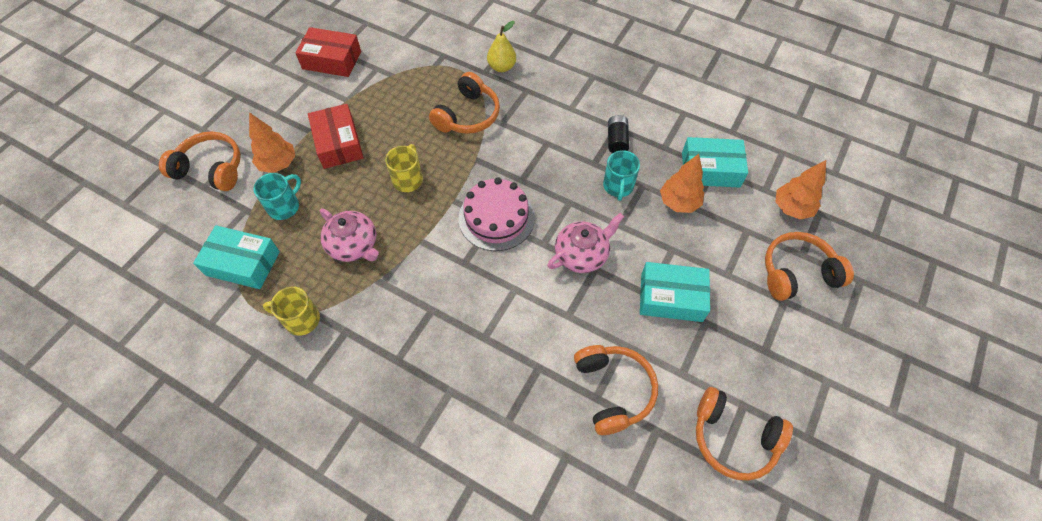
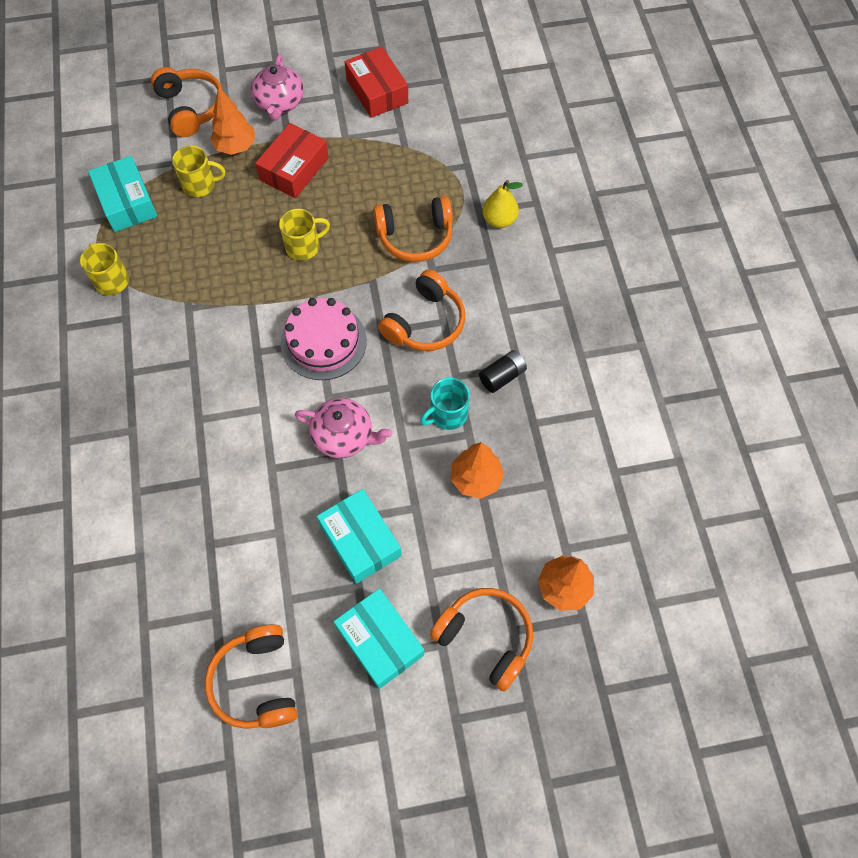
camera: 50 degrees right, 5 degrees up
turquoise mug [253,173,301,220] -> yellow mug [172,146,225,197]
pink teapot [320,209,379,262] -> pink teapot moved to [251,55,304,121]
orange headphones [574,345,658,435] -> orange headphones moved to [378,269,465,351]
turquoise box [682,137,748,188] -> turquoise box moved to [334,588,424,689]

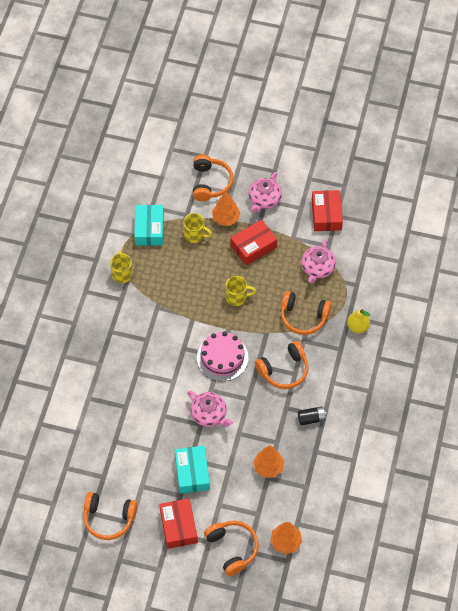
camera: 25 degrees right, 5 degrees down
orange headphones [205,624,297,729] -> orange headphones turned 90 degrees counterclockwise [83,492,137,540]
turquoise box [334,588,424,689] -> red box [159,498,198,549]
turquoise mug [420,378,470,430] -> none
none -> pink teapot [301,239,336,284]

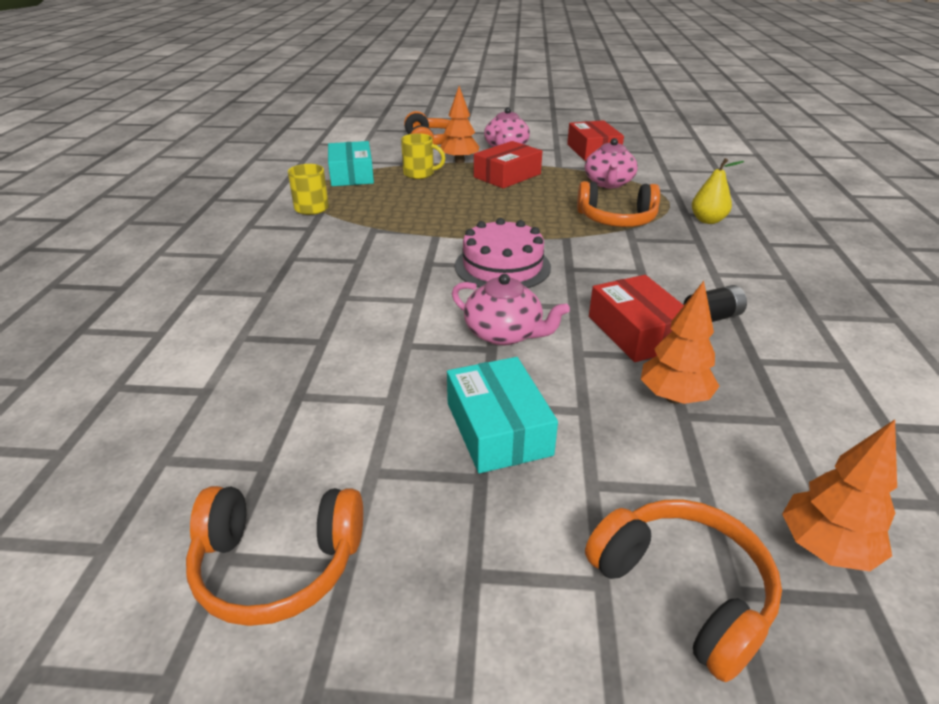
camera: 10 degrees left, 25 degrees down
red box [159,498,198,549] -> red box moved to [589,275,684,362]
yellow mug [226,276,256,306] -> none
orange headphones [255,341,309,389] -> none

